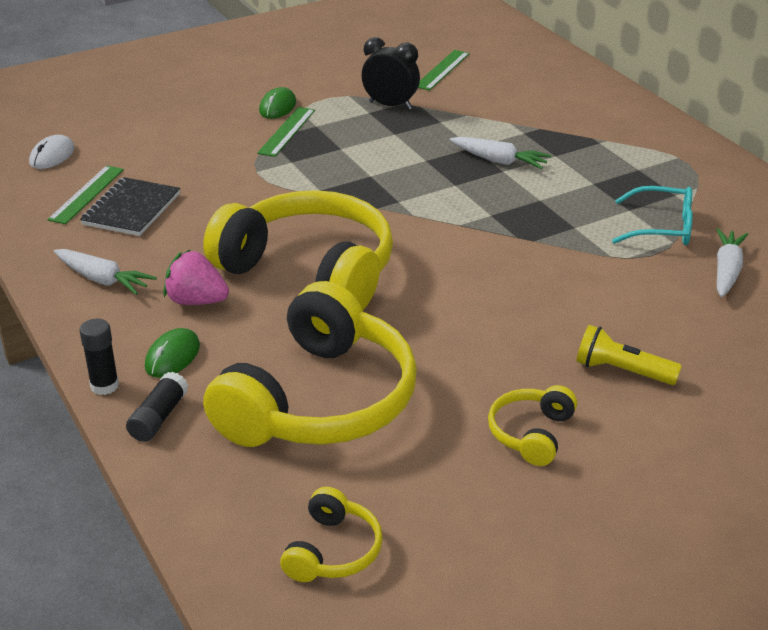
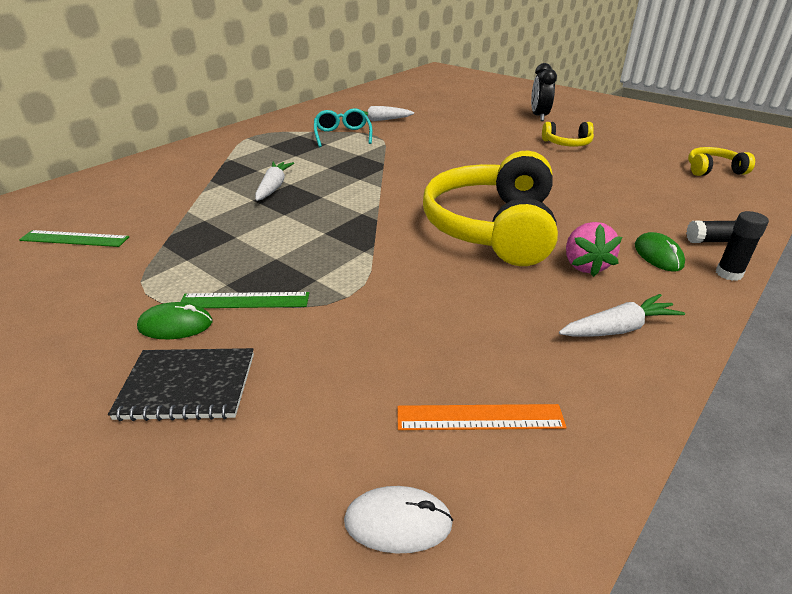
camera: 110 degrees left, 0 degrees up
green ruler [47,165,124,224] -> orange ruler [397,404,567,430]
white carrot [54,249,157,295] -> white carrot turned 60 degrees clockwise [559,294,685,337]
black notebook [80,177,180,236] -> black notebook moved to [108,348,254,421]
green mouse [145,328,200,378] -> green mouse turned 75 degrees clockwise [635,232,685,271]
yellow headphones [203,281,417,447] -> none
black clock [362,37,420,110] -> black clock moved to [531,63,557,121]
yellow flashlight [576,325,682,385] -> none

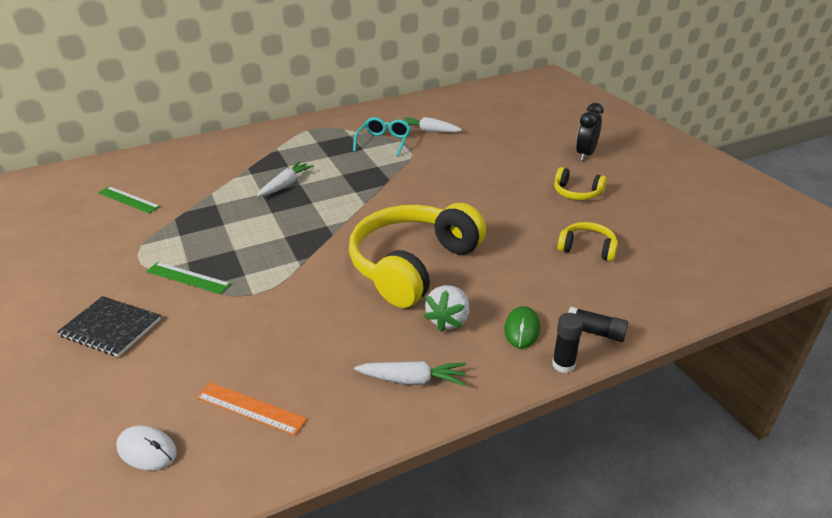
camera: 25 degrees right, 0 degrees up
green mouse [137,302,212,339] -> none
pink strawberry [566,222,622,277] -> white strawberry [424,285,469,332]
yellow headphones [688,147,755,176] -> yellow headphones moved to [557,222,618,261]

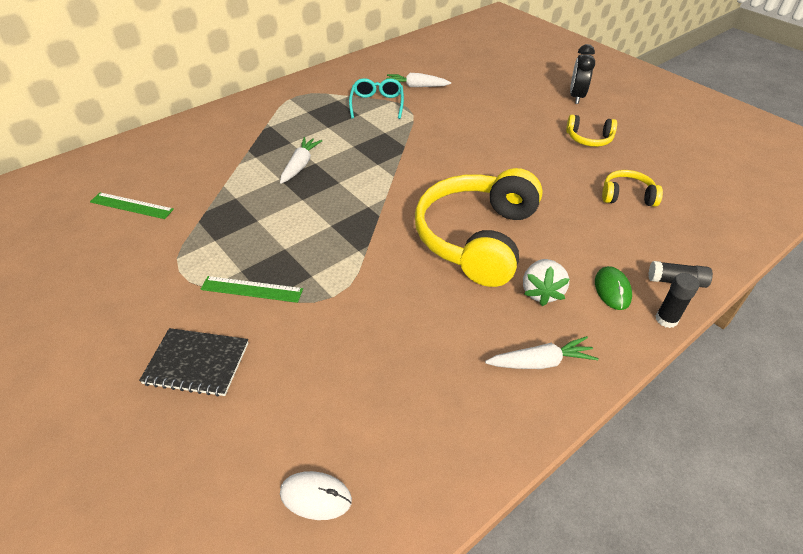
camera: 15 degrees left, 10 degrees up
orange ruler [196,382,307,436] -> none

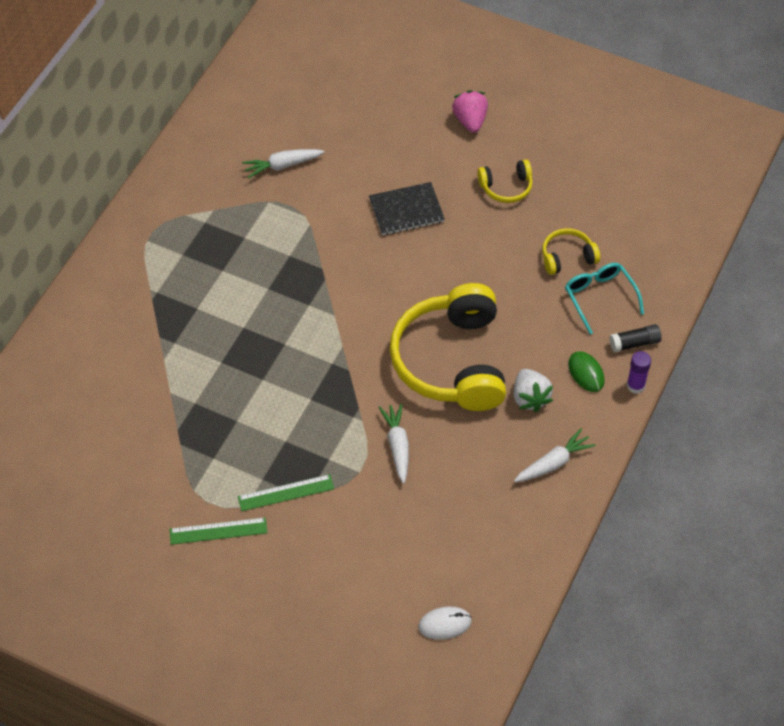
camera: 25 degrees left, 10 degrees up
green ruler [90,192,174,219] -> green ruler moved to [170,517,267,545]
black notebook [139,328,248,397] -> black notebook moved to [369,182,445,235]
white carrot [280,137,322,184] -> white carrot moved to [378,403,409,484]
turquoise glasses [349,78,404,119] -> turquoise glasses moved to [565,263,644,334]
black clock [570,44,595,104] -> pink strawberry [452,90,488,133]
black glue stick [655,273,700,328] -> purple glue stick [627,351,651,394]

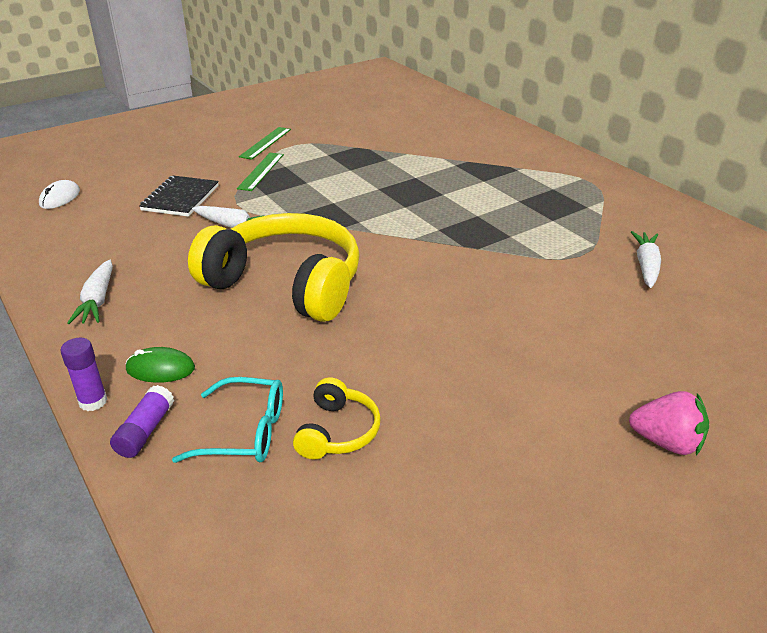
camera: 120 degrees right, 20 degrees down
black notebook [369,182,445,235] -> black notebook moved to [139,175,219,217]
yellow headphones [477,160,533,203] -> none
white strawberry [513,369,553,412] -> none
black glue stick [610,324,662,352] -> purple glue stick [110,385,174,458]

